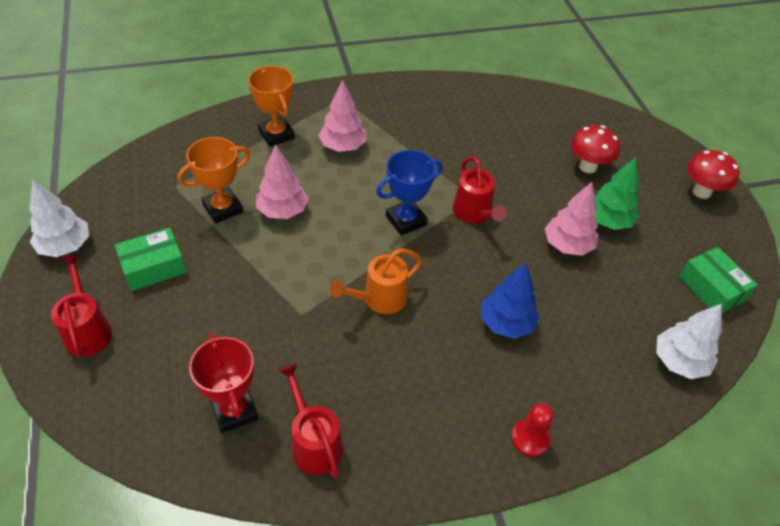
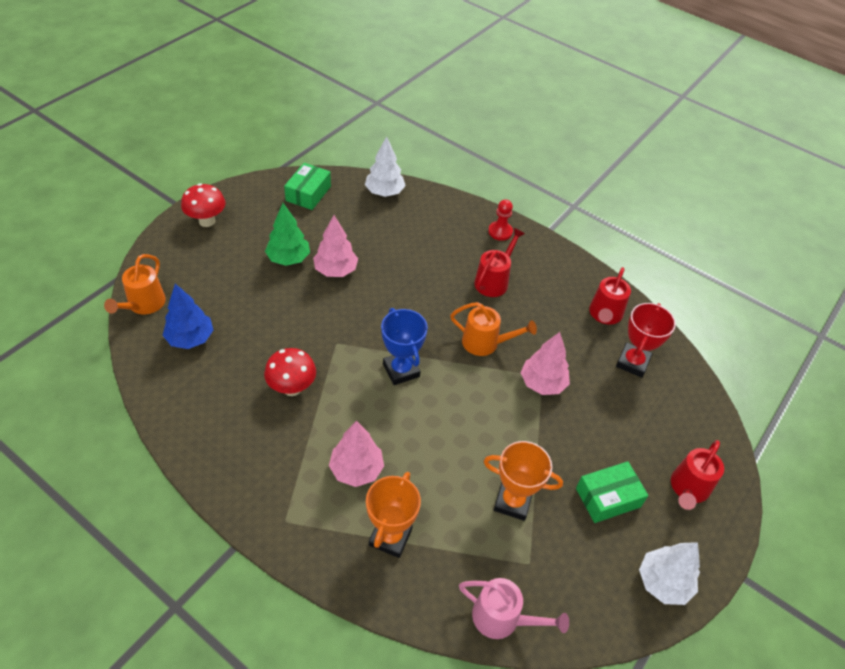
camera: 130 degrees left, 0 degrees up
green box [115,228,187,291] -> green box turned 45 degrees counterclockwise [576,461,648,523]
pink tree [256,144,308,219] -> pink tree moved to [521,332,570,395]
blue trophy [376,150,443,236] -> blue trophy turned 45 degrees clockwise [381,308,428,385]
red watering can [453,157,507,224] -> red watering can moved to [474,228,525,297]
blue tree [481,262,540,339] -> blue tree moved to [162,284,213,349]
red mushroom [571,125,620,173] -> red mushroom moved to [264,348,316,396]
none -> orange watering can [104,254,166,314]
none -> pink watering can [459,578,569,639]

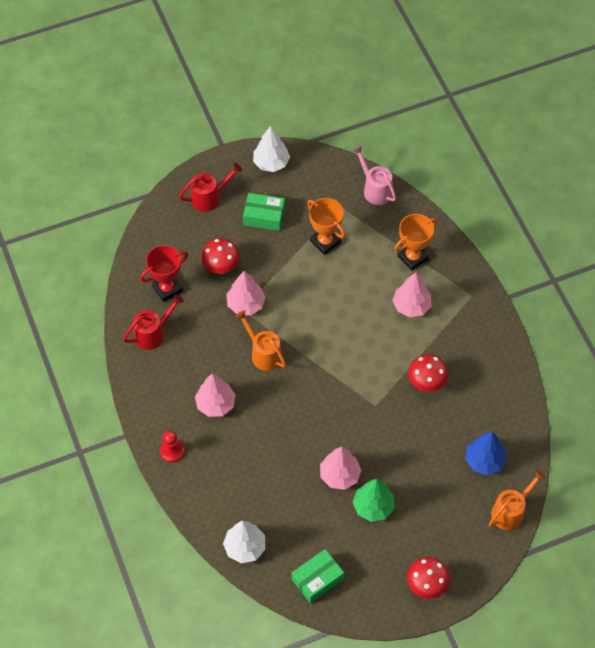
camera: 145 degrees left, 10 degrees up
blue trophy [381,308,428,385] -> none
red watering can [474,228,525,297] -> pink tree [195,373,235,417]
none -> red mushroom [201,238,240,274]

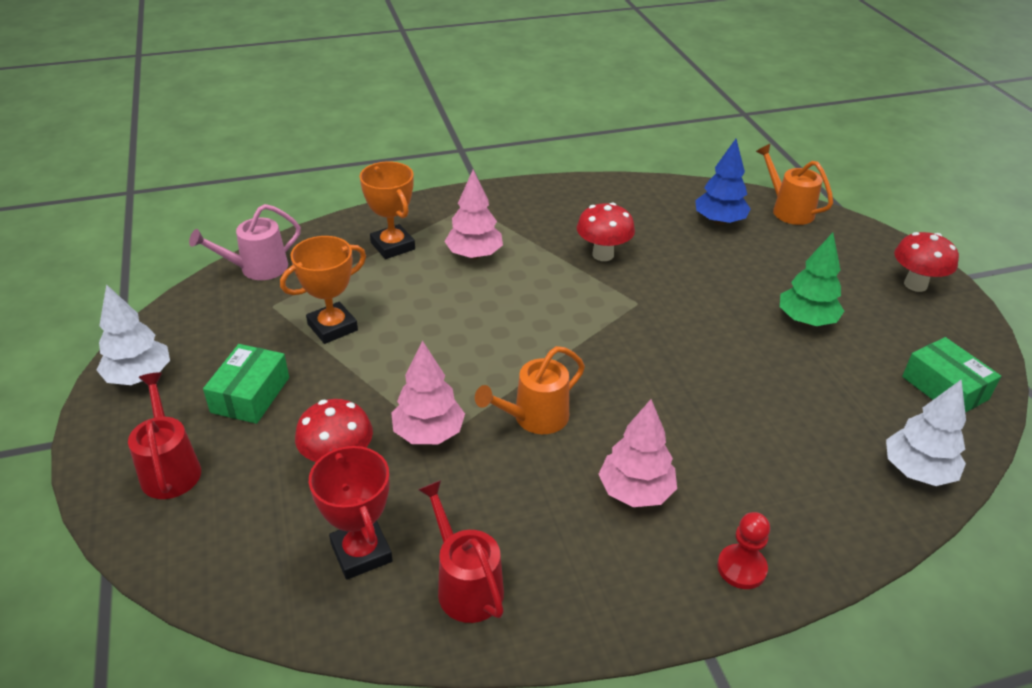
camera: 85 degrees left, 20 degrees down
pink tree [320,447,361,490] -> none

